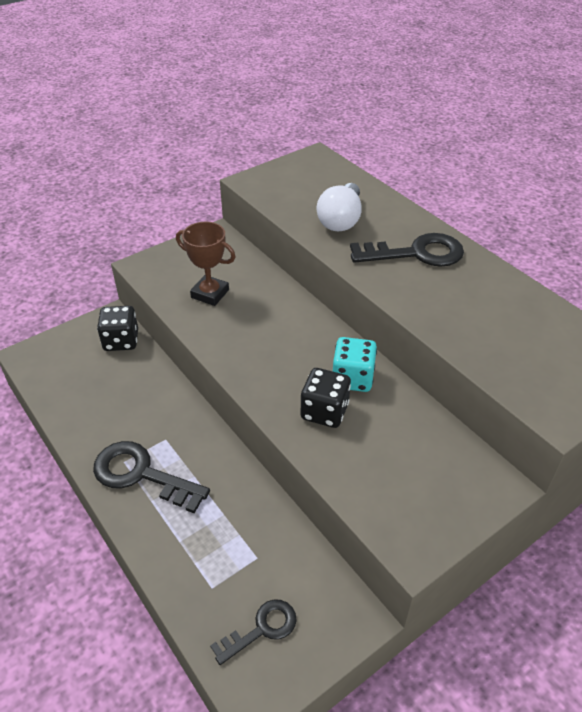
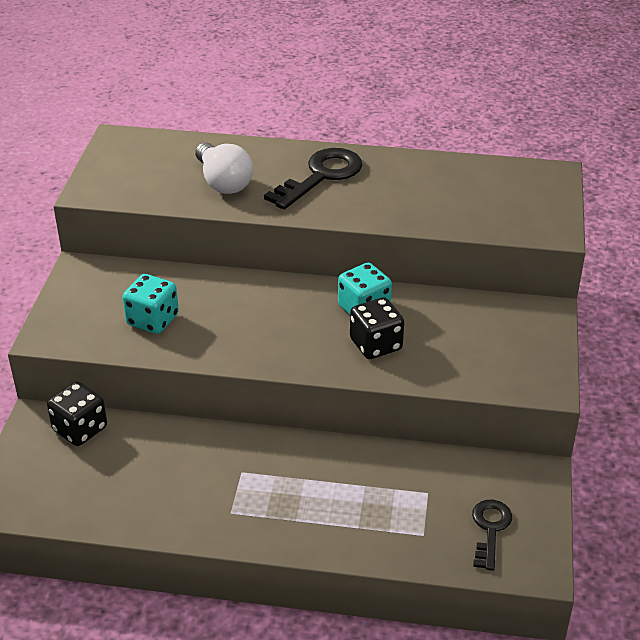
camera: 45 degrees left, 5 degrees down
black key [93,441,210,513] -> none
brown trophy [176,222,236,306] -> turquoise dice [122,274,179,334]

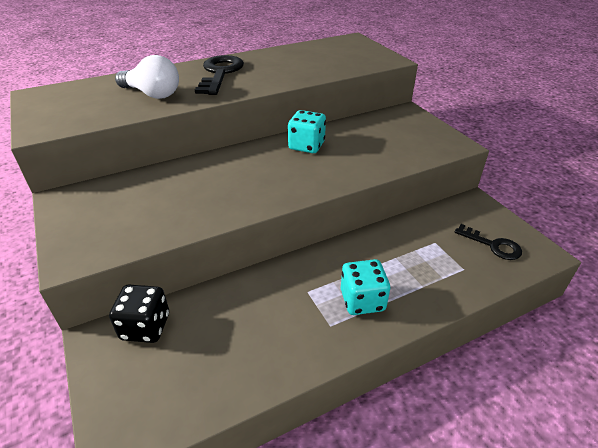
camera: 35 degrees left, 0 degrees up
turquoise dice [122,274,179,334] -> turquoise dice moved to [341,259,390,315]
black dice [350,297,404,359] -> none
black key [472,500,512,571] -> black key turned 150 degrees clockwise [455,224,522,260]

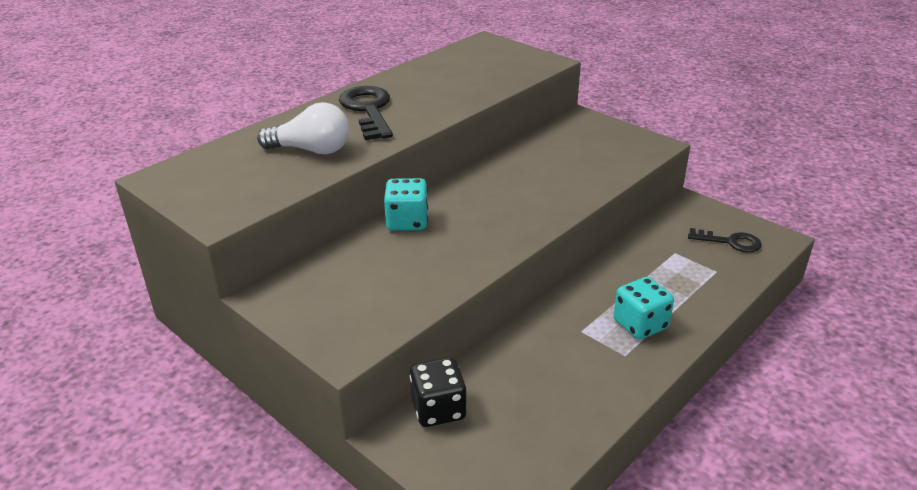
camera: 20 degrees left, 5 degrees down
turquoise dice [288,110,326,153] -> turquoise dice moved to [384,178,428,231]

